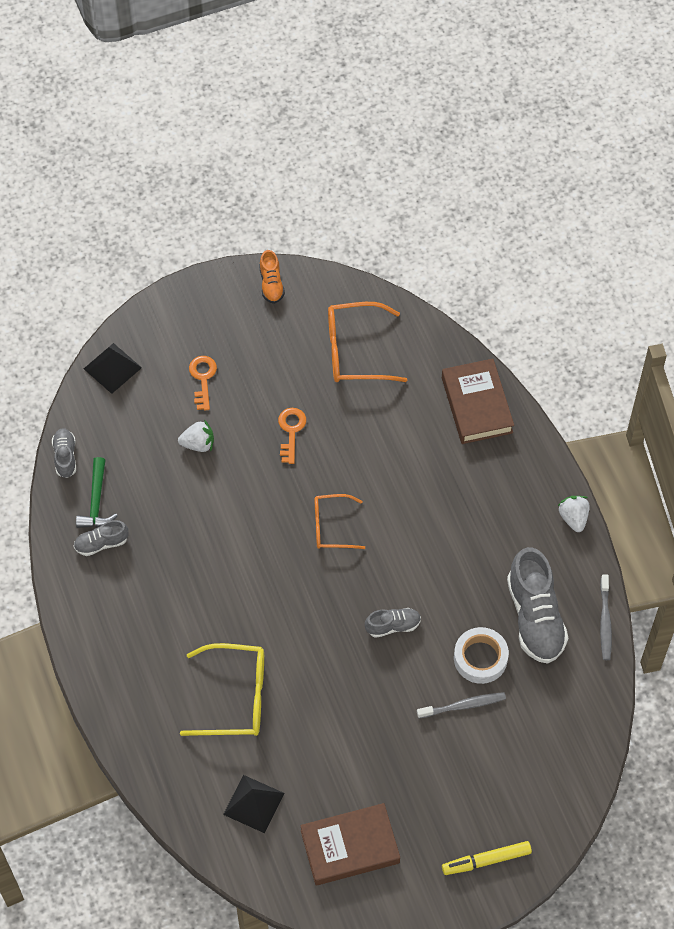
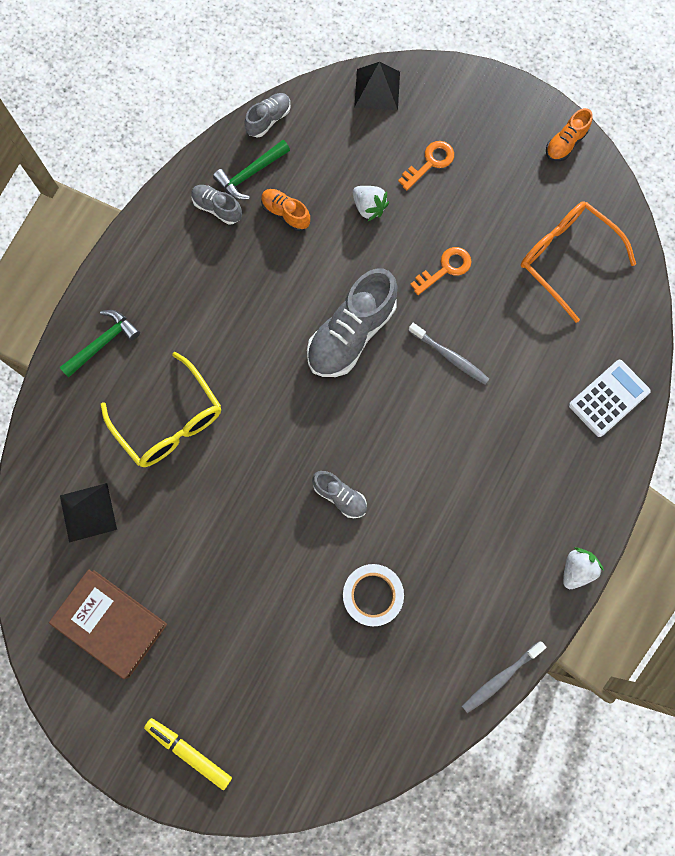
camera: 50 degrees right, 15 degrees up
orange glasses [314,494,365,549] -> none
grey toothbrush [417,692,506,718] -> grey toothbrush moved to [409,323,489,384]
brown book [442,359,514,444] -> white calculator [569,360,651,437]
grey shoe [507,547,568,664] -> grey shoe moved to [307,269,397,377]
none -> green hammer [59,310,140,377]
none -> orange shoe [261,189,310,231]

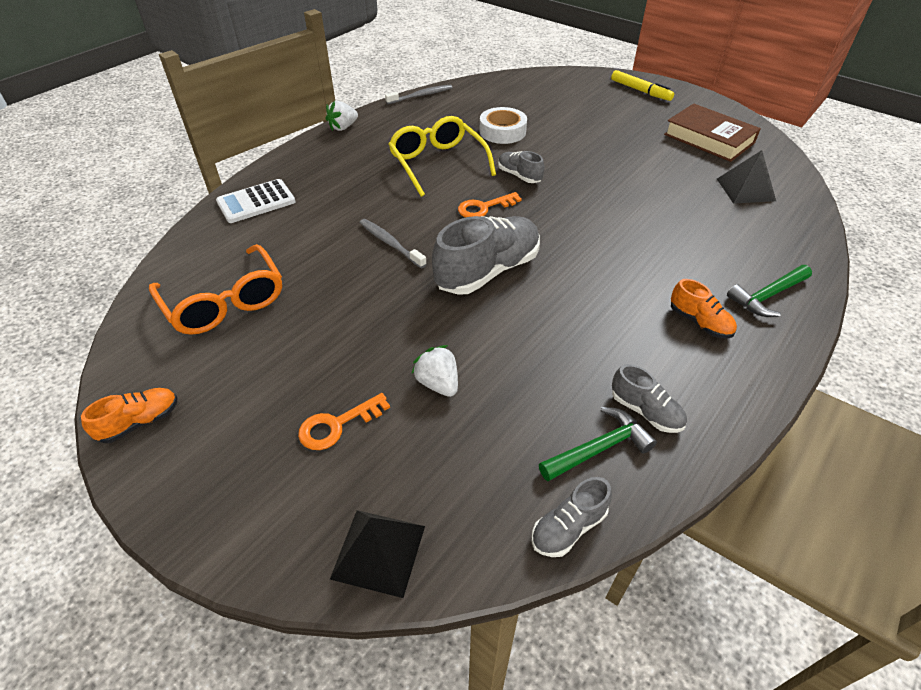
camera: 170 degrees left, 30 degrees down
yellow glasses [101,352,221,467] -> yellow glasses moved to [388,116,496,197]
orange shoe [261,189,310,231] -> orange shoe moved to [671,279,737,339]
orange key [410,247,471,295] -> orange key moved to [458,192,522,218]

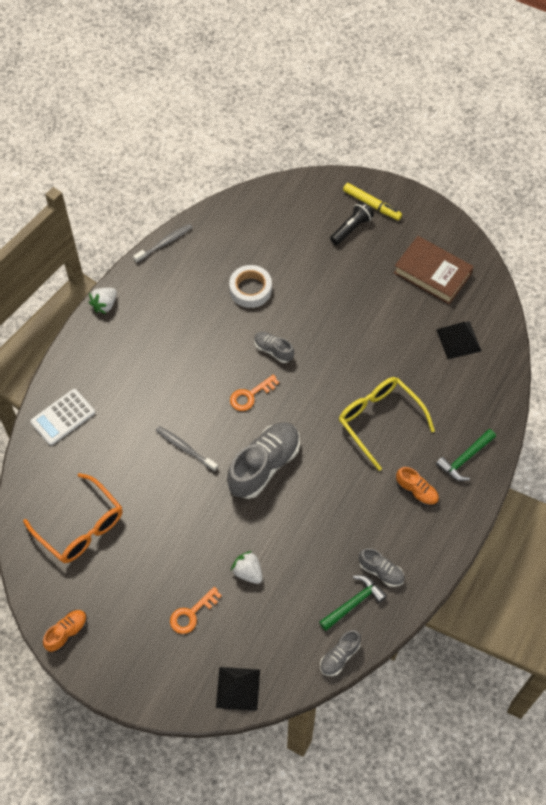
camera: 10 degrees left, 15 degrees up
yellow glasses [388,116,496,197] -> yellow glasses moved to [339,377,435,471]
none -> black flashlight [330,201,374,245]

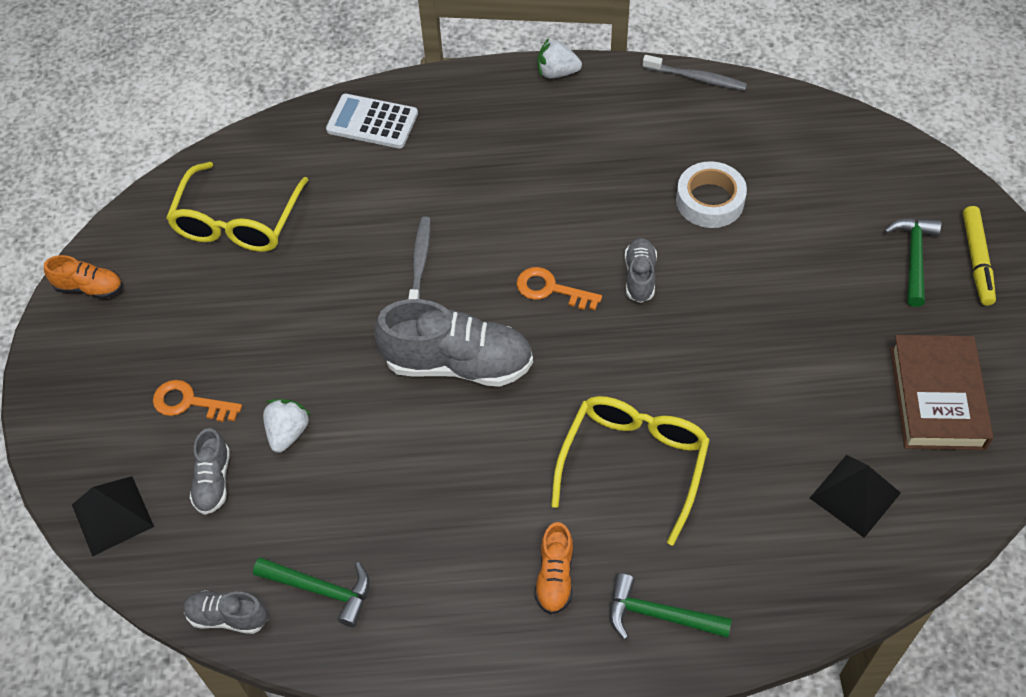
camera: 60 degrees right, 5 degrees down
orange glasses [23,473,122,563] -> yellow glasses [166,162,309,252]
black flashlight [330,201,374,245] -> green hammer [884,218,941,307]
grey shoe [359,548,405,587] -> grey shoe moved to [190,428,230,515]

